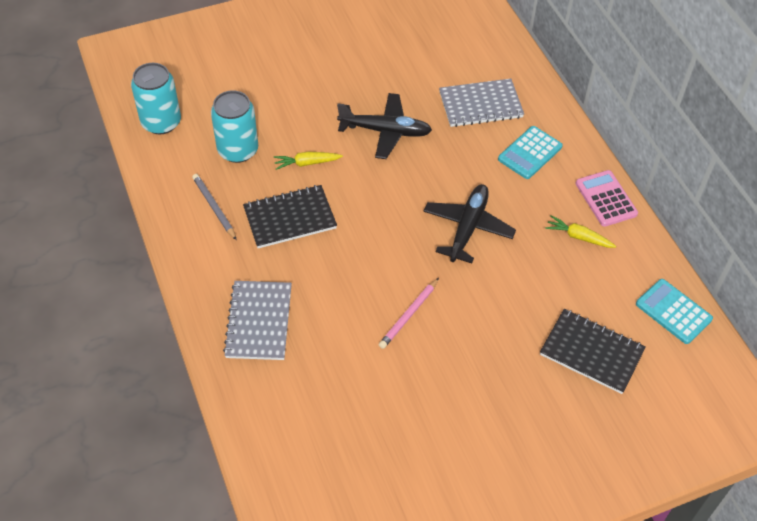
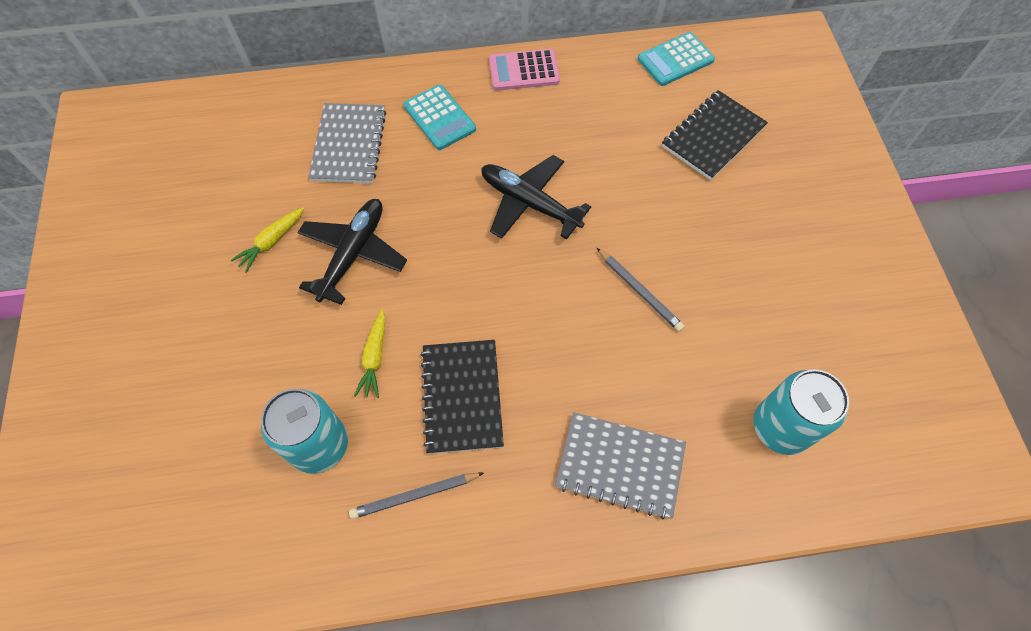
camera: 75 degrees left, 10 degrees up
turquoise can [131,63,181,135] -> turquoise can moved to [754,369,849,455]
pink pencil [379,278,439,349] -> grey pencil [597,248,685,332]
yellow carrot [545,215,616,248] -> yellow carrot moved to [231,207,304,273]

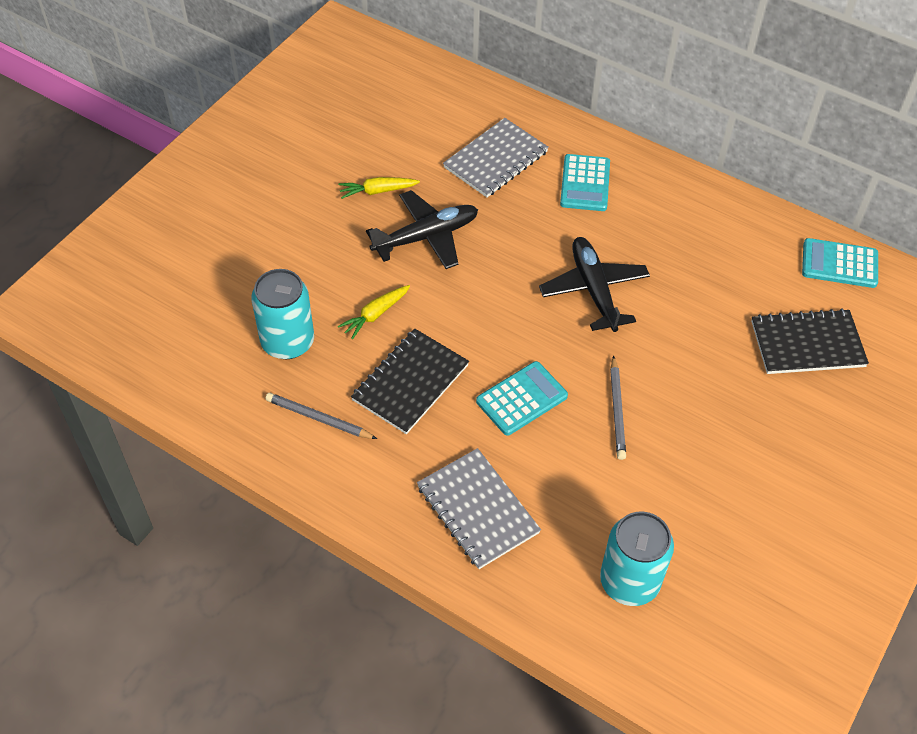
camera: 40 degrees right, 10 degrees down
pink calculator [489,49,560,91] -> none
none -> turquoise calculator [476,361,568,436]

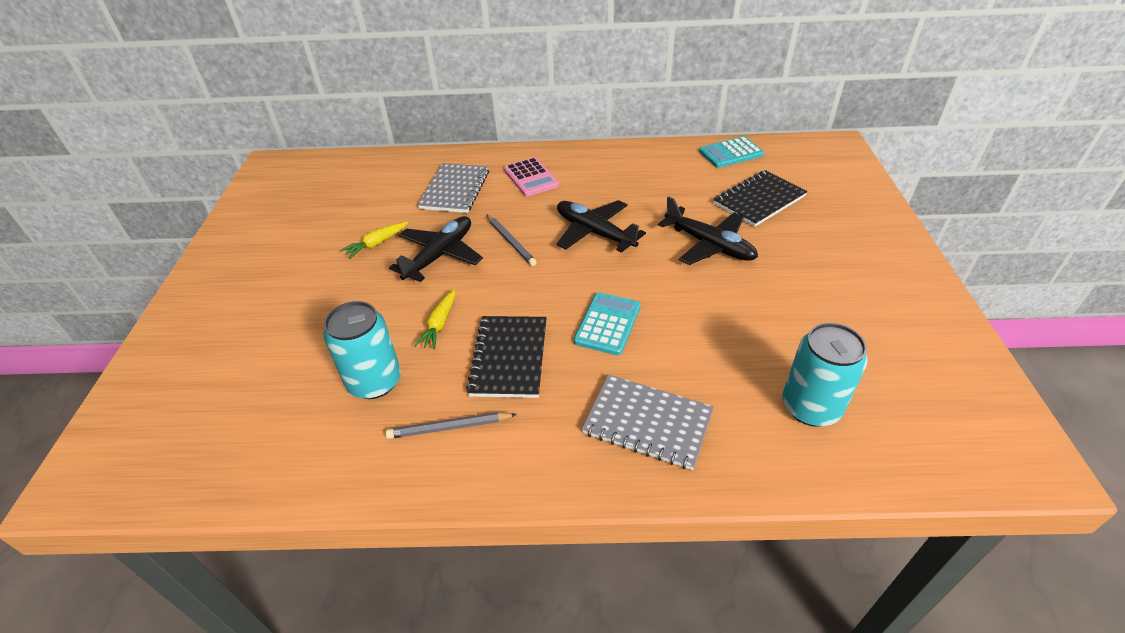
camera: 30 degrees left, 10 degrees down
turquoise calculator [560,154,610,211] -> pink calculator [504,157,559,197]
grey pencil [610,355,626,460] -> grey pencil moved to [487,214,537,266]
none -> black plane [658,196,758,265]

